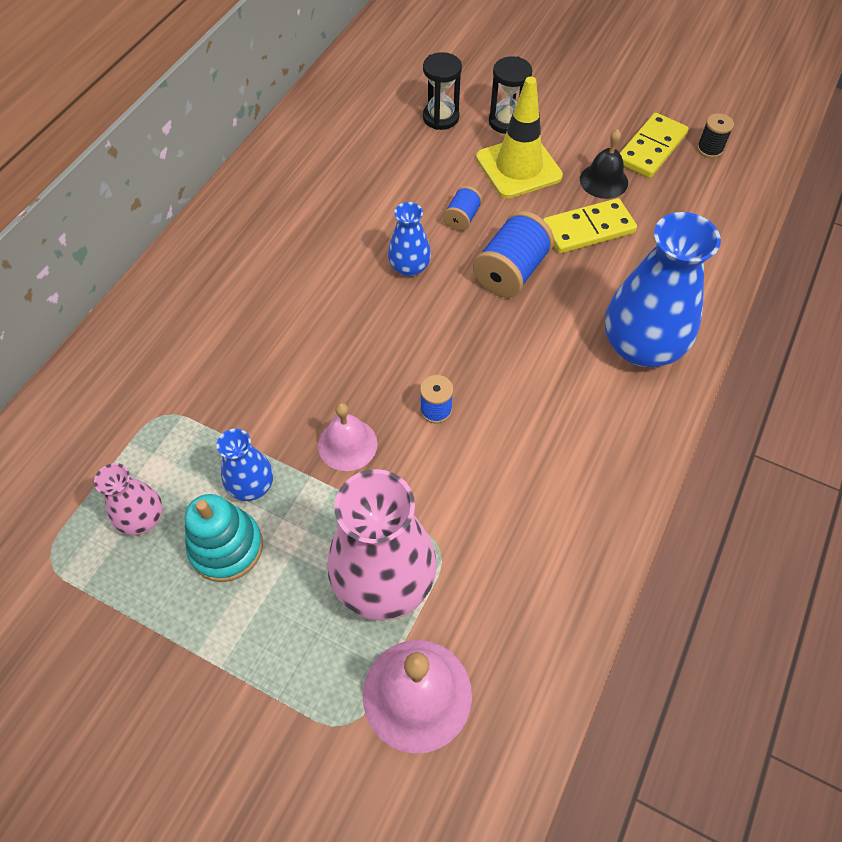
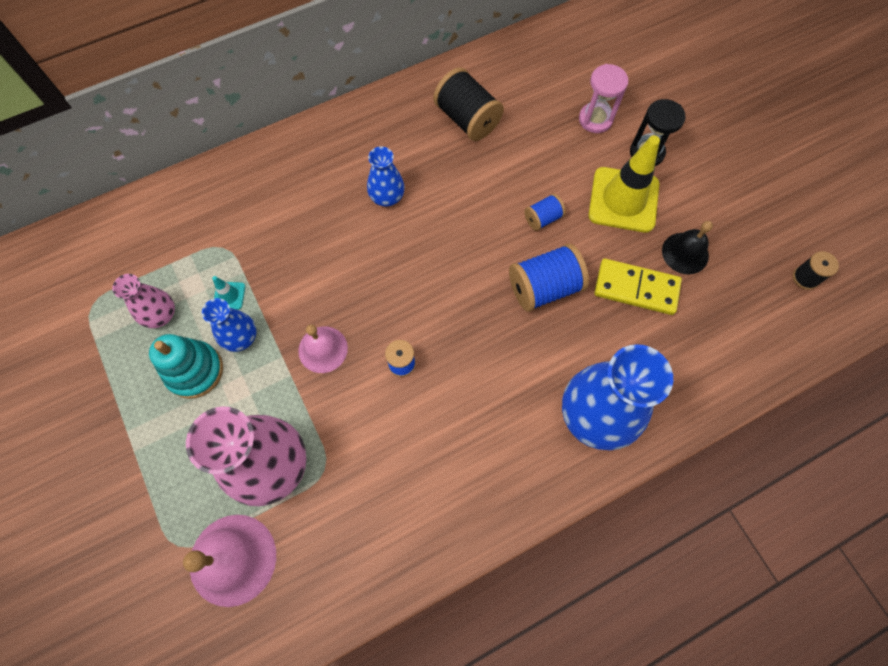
camera: 35 degrees right, 10 degrees up
blue vase [388,202,431,277] -> blue vase moved to [367,147,405,207]
black hourglass [423,52,462,130] -> pink hourglass [579,64,628,133]
yellow domino [620,113,689,178] -> none
none -> turquoise traffic cone [212,276,245,310]
none -> black spool [433,67,504,141]

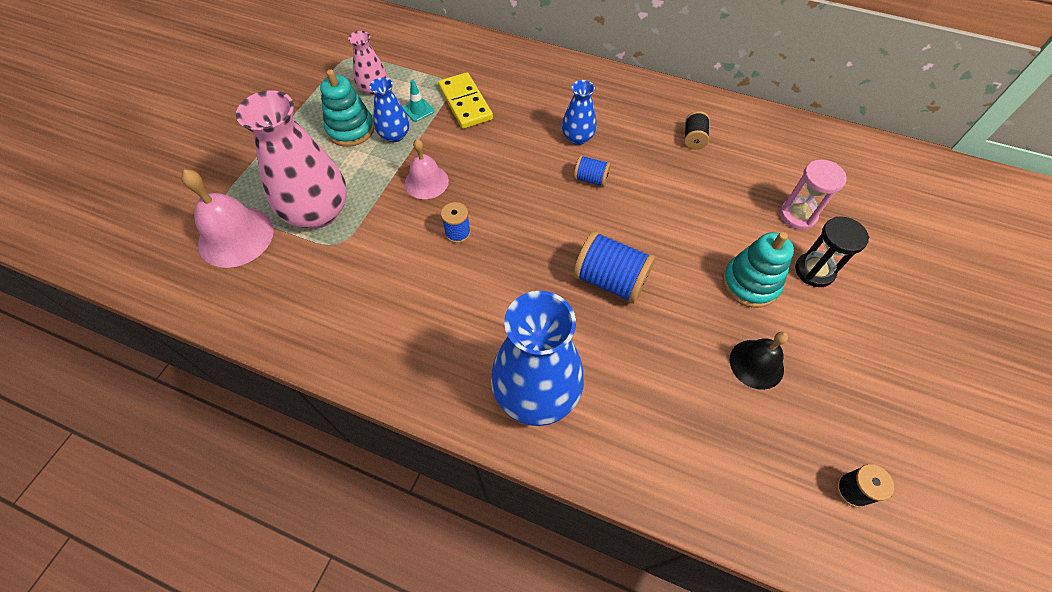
camera: 50 degrees right, 10 degrees down
black spool [433,67,504,141] -> black spool [684,111,710,150], size x0.54
blue spool [524,194,566,231] -> blue spool moved to [574,155,611,187]
yellow traffic cone [589,135,660,233] -> turquoise stacking toy [722,232,794,308]
yellow domino [594,259,682,315] -> yellow domino moved to [438,72,493,129]

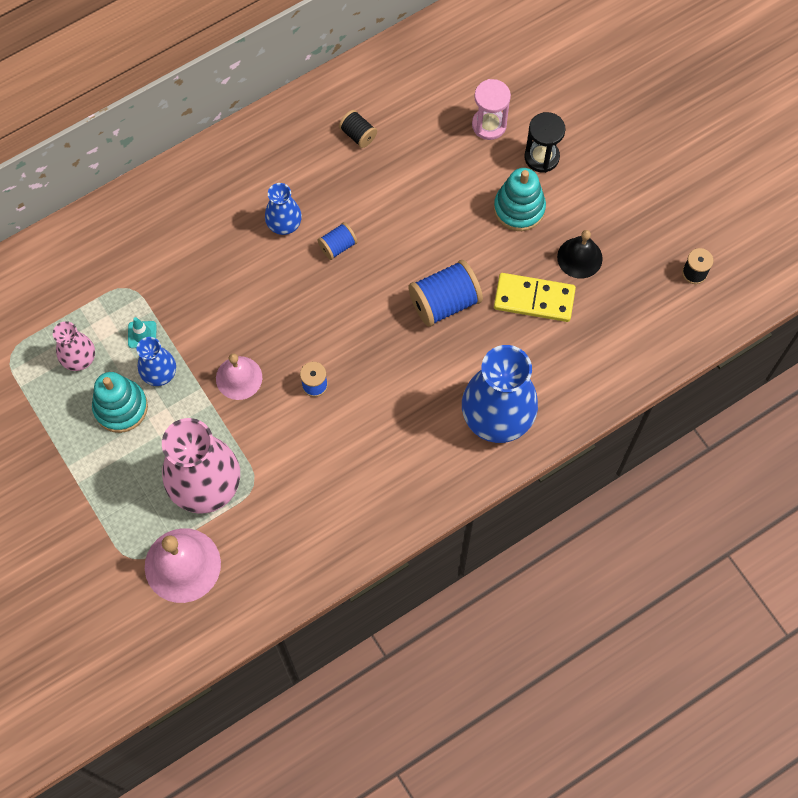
camera: 55 degrees left, 10 degrees up
yellow domino [438,72,493,129] -> yellow domino moved to [494,273,576,322]

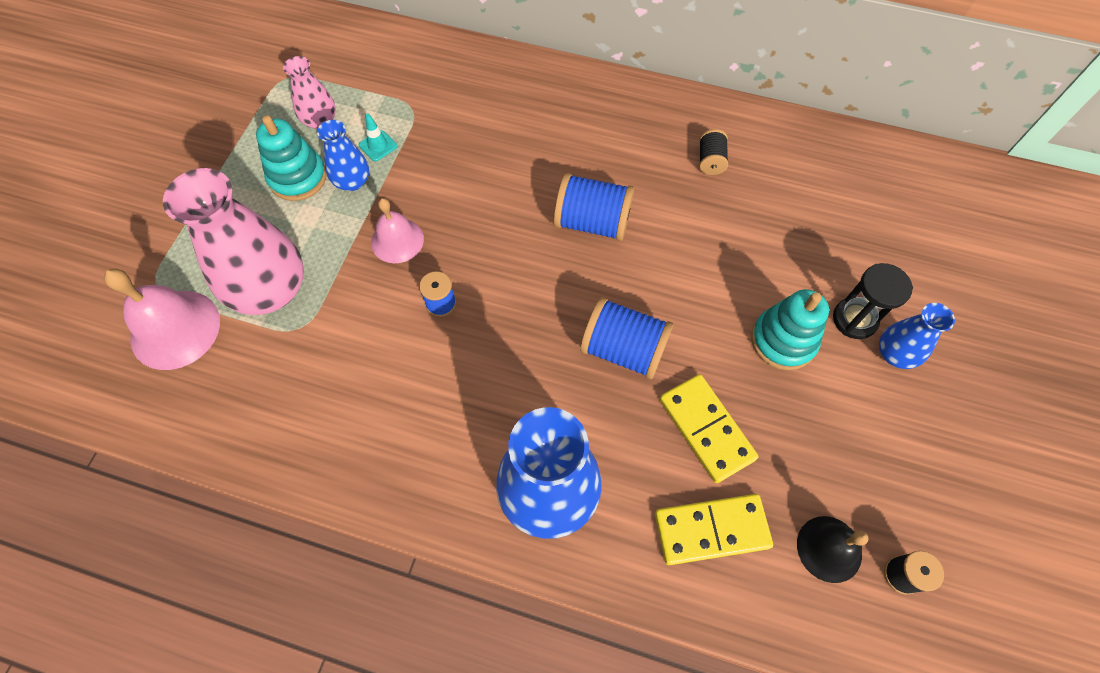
camera: 50 degrees right, 5 degrees down
blue vase [265,183,302,235] -> blue vase moved to [879,303,955,369]
blue spool [318,222,358,260] -> blue spool [554,173,634,241], size x1.85
pink hourglass [472,79,511,140] -> none
black bell [557,230,603,279] -> black bell moved to [797,516,868,583]
none -> yellow domino [655,494,773,565]

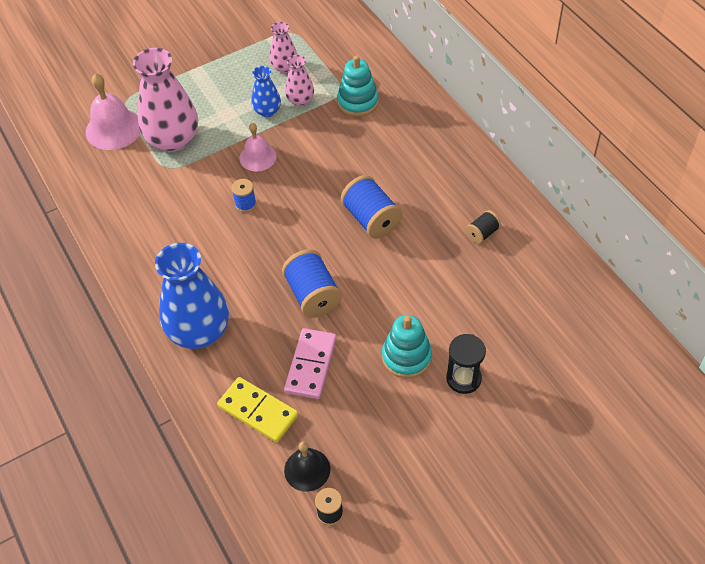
camera: 45 degrees right, 10 degrees down
turquoise stacking toy [256,115,327,201] -> turquoise stacking toy moved to [337,55,379,117]
turquoise traffic cone [359,113,397,161] -> pink vase [285,55,314,106]
yellow domino [660,374,758,483] -> pink domino [284,328,337,399]
blue vase [879,303,955,369] -> none

